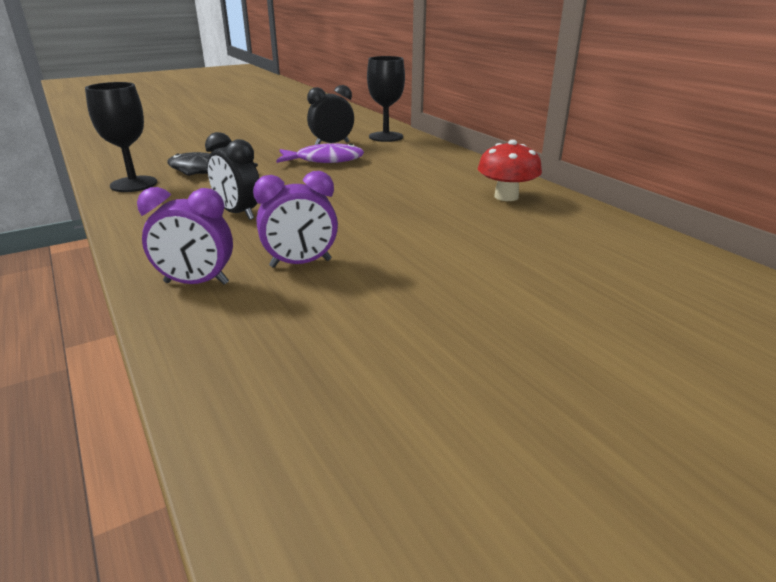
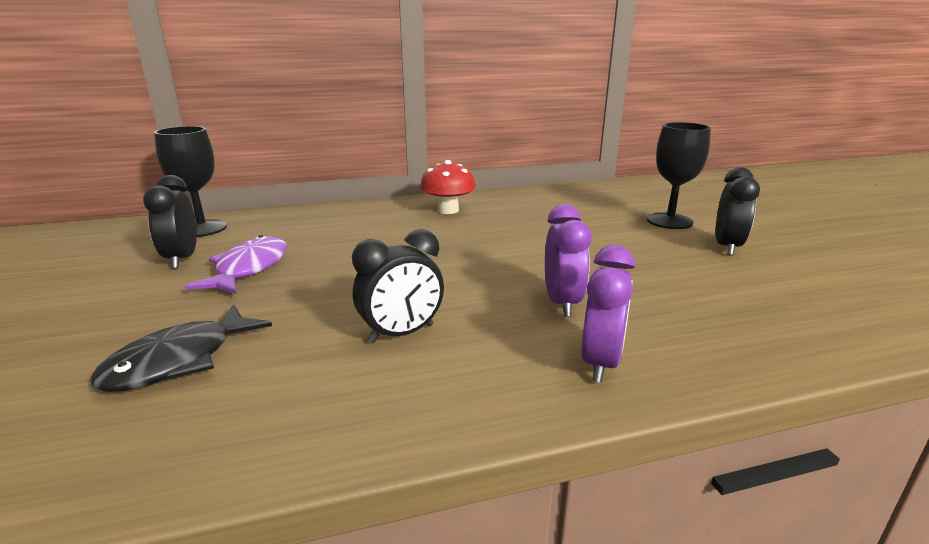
camera: 75 degrees left, 5 degrees down
black goblet [85,82,157,192] -> black goblet moved to [647,122,711,229]
none -> black clock [716,167,760,256]

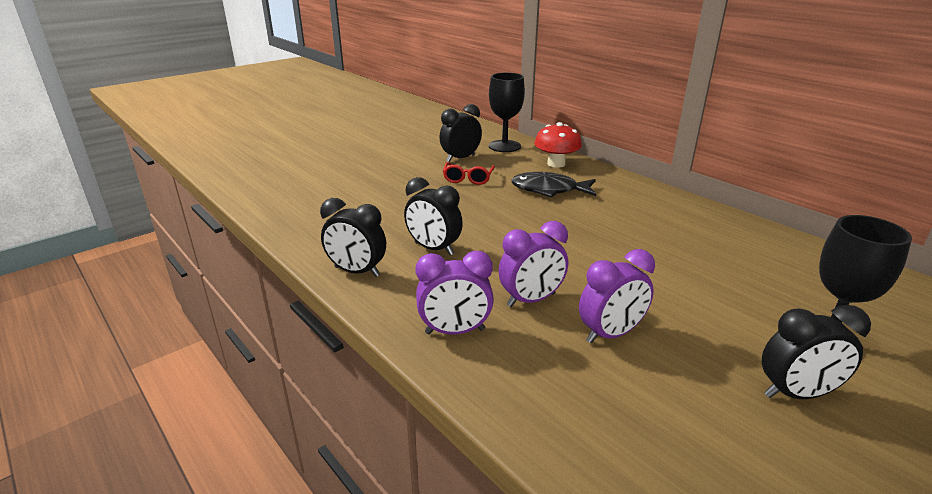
camera: 65 degrees right, 5 degrees up
black fish [90,304,272,392] -> black fish moved to [511,172,596,197]
purple fish [185,235,287,294] -> red glasses [443,162,495,185]
red mushroom [420,160,476,214] -> red mushroom moved to [534,122,582,168]
none -> black clock [320,198,386,277]
none -> purple clock [579,249,655,343]

